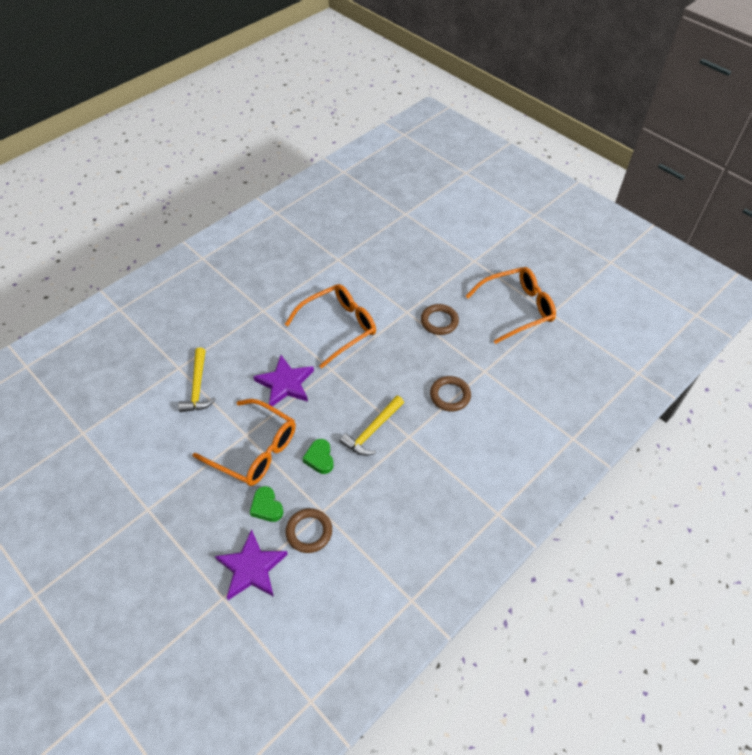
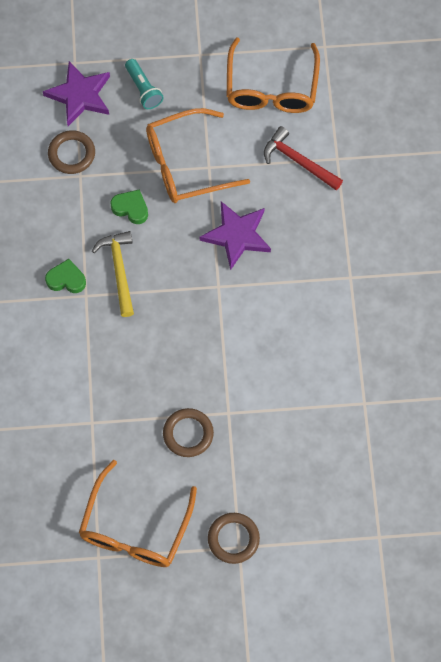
camera: 130 degrees right, 15 degrees up
yellow hammer [178,348,216,412] -> red hammer [264,126,343,190]
green heart [250,486,284,522] -> green heart moved to [45,259,86,293]
orange glasses [285,284,376,369] -> orange glasses moved to [227,38,320,113]
brown ring [430,376,471,412] -> brown ring moved to [208,513,260,564]
none -> turquoise flashlight [125,59,164,109]

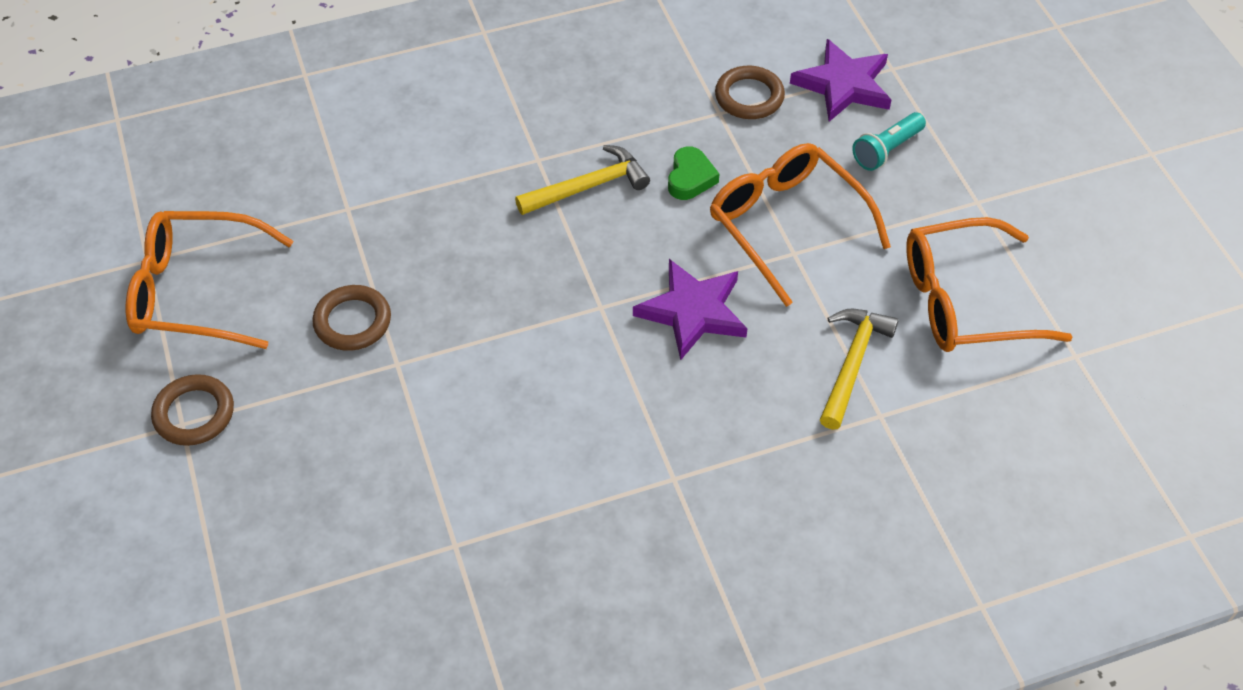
camera: 75 degrees right, 15 degrees down
green heart [45,259,86,293] -> none
red hammer [264,126,343,190] -> yellow hammer [820,309,899,430]

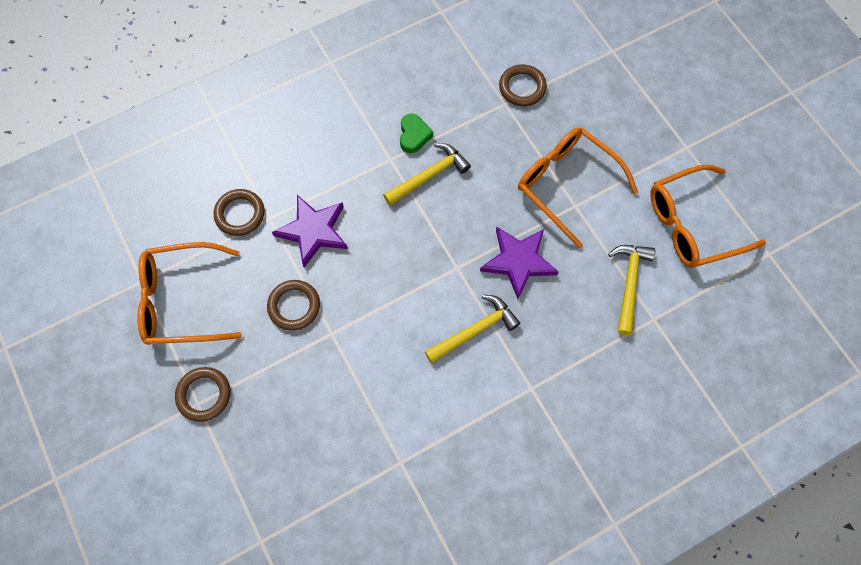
camera: 10 degrees left, 15 degrees up
green heart [668,146,719,200] -> green heart moved to [400,114,433,153]
purple star [790,39,891,122] -> purple star moved to [272,195,348,268]
turquoise flashlight [852,112,926,171] -> none
none -> brown ring [214,189,265,236]
none -> yellow hammer [425,295,520,363]

